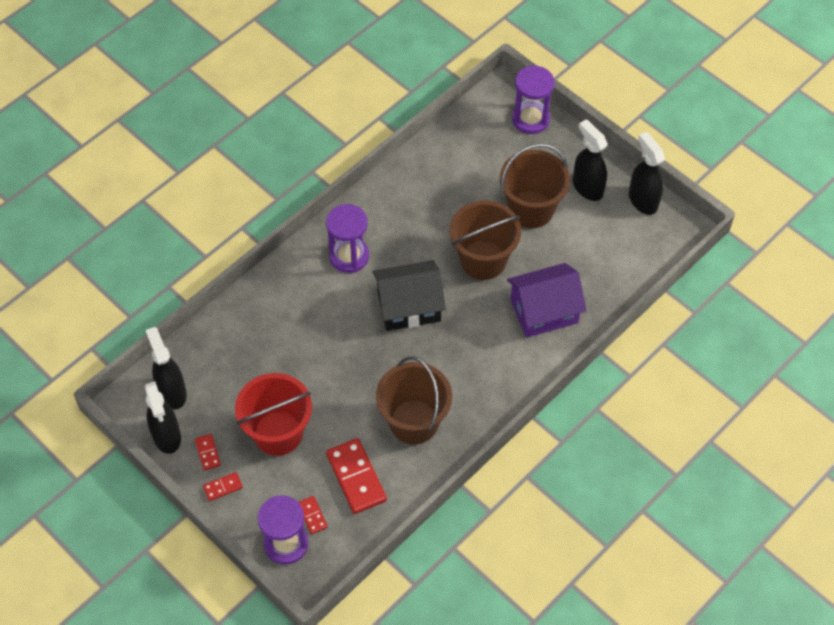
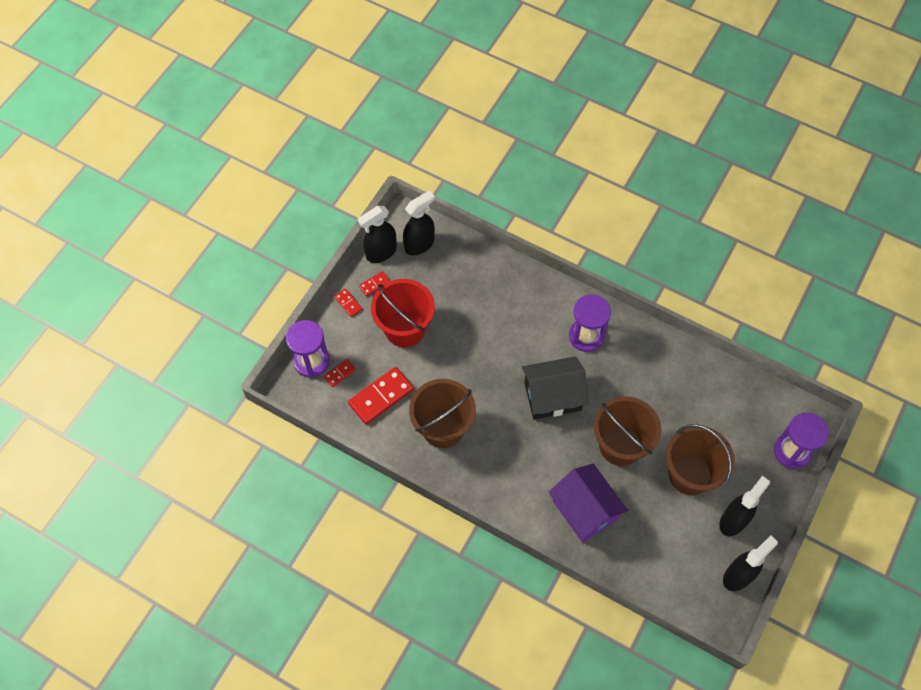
camera: 75 degrees right, 5 degrees up
black house [373,260,446,331] -> black house turned 75 degrees counterclockwise [522,356,589,420]

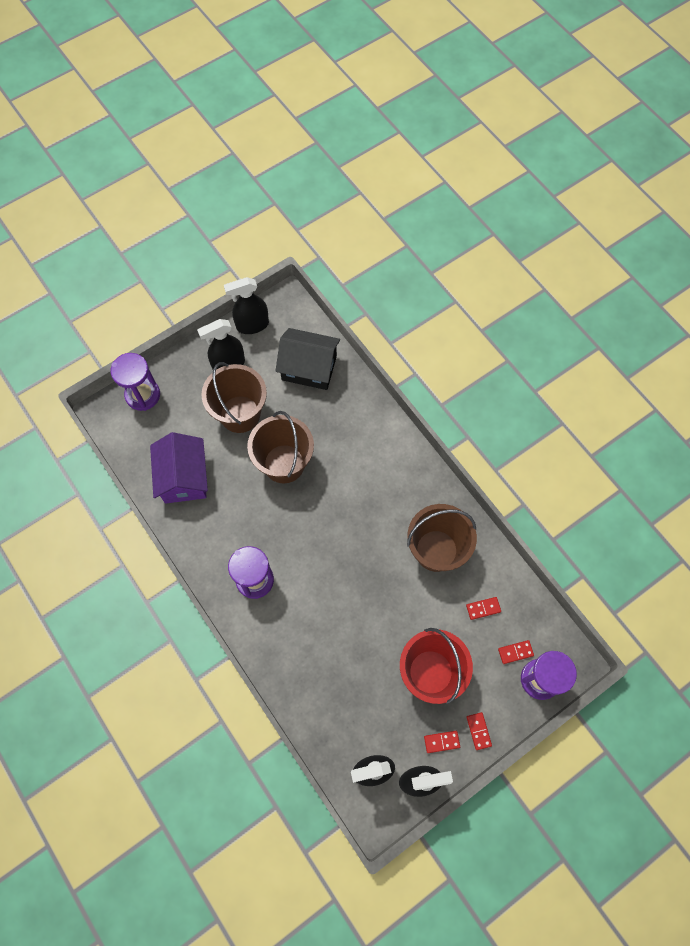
camera: 155 degrees left, 5 degrees up
red domino [348,367,414,425] -> red domino [466,597,501,620], size x0.50
black house [522,356,589,420] -> black house moved to [275,328,340,390]
purple house [549,463,628,543] -> purple house moved to [150,432,208,504]

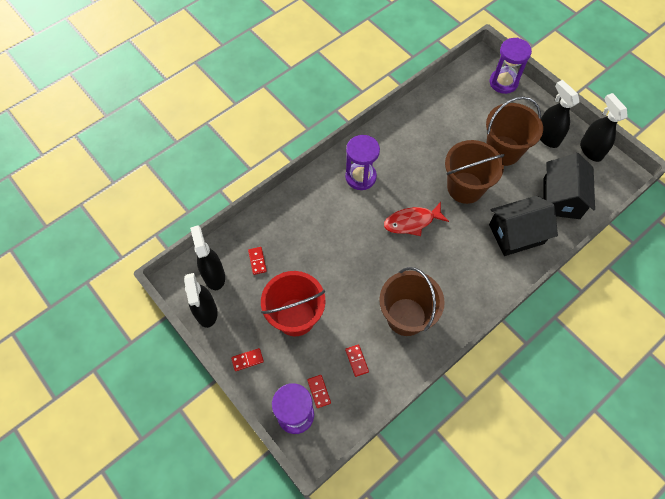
camera: 85 degrees right, 5 degrees down
purple house [150,432,208,504] -> none
red domino [424,731,460,753] -> red domino moved to [248,247,267,275]
none -> red fish [384,202,449,236]
none -> black house [489,196,558,256]

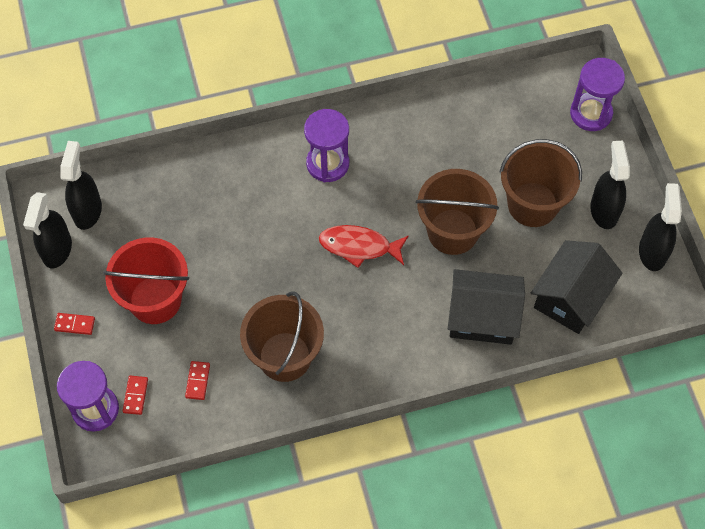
camera: 25 degrees right, 0 degrees up
red domino [248,247,267,275] -> none

